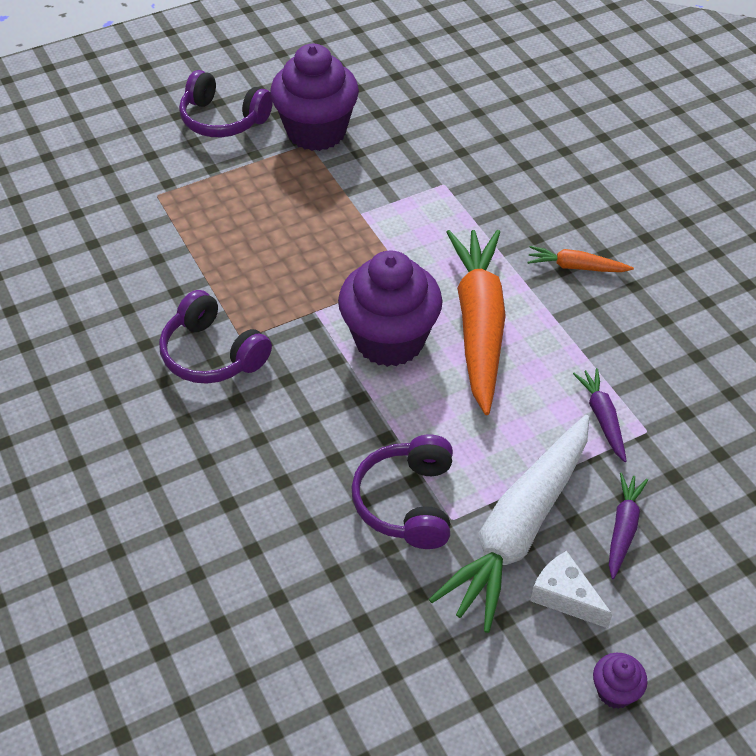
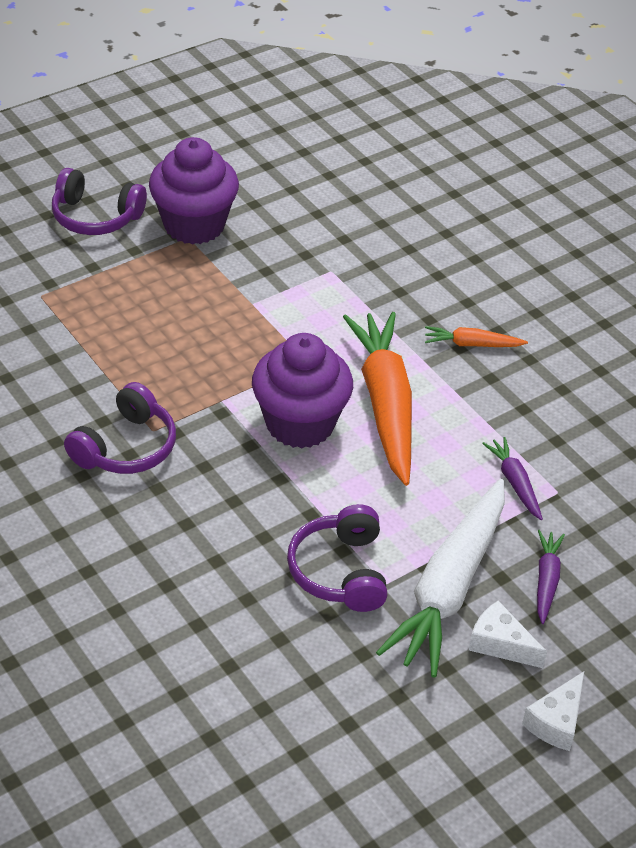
camera: 10 degrees left, 5 degrees down
purple headphones [159,290,272,384] -> purple headphones turned 90 degrees counterclockwise [64,382,176,474]
purple cupcake [593,653,648,709] -> white cheese [522,672,584,751]

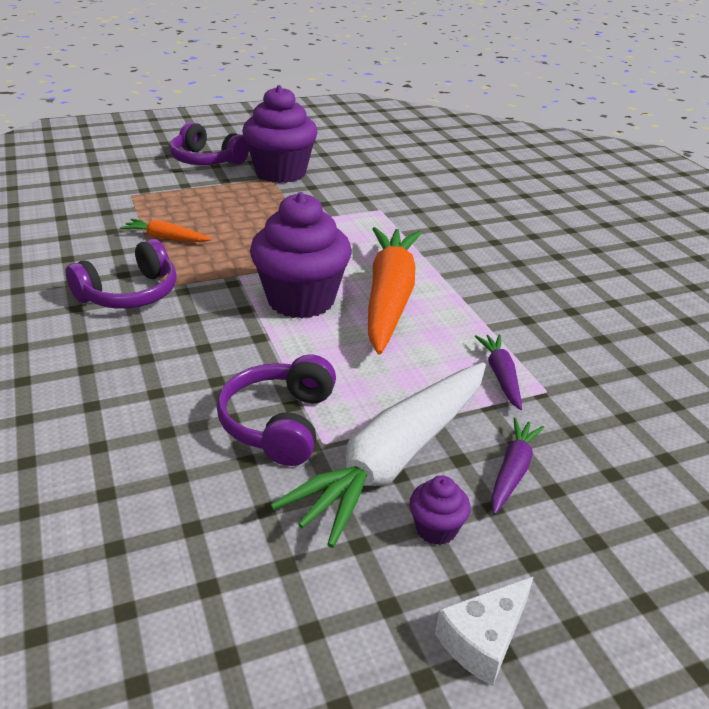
camera: 15 degrees right, 10 degrees down
orange carrot [425,326,528,347] -> orange carrot moved to [120,219,212,242]
white cheese [469,600,547,668] -> purple cupcake [409,476,471,545]

